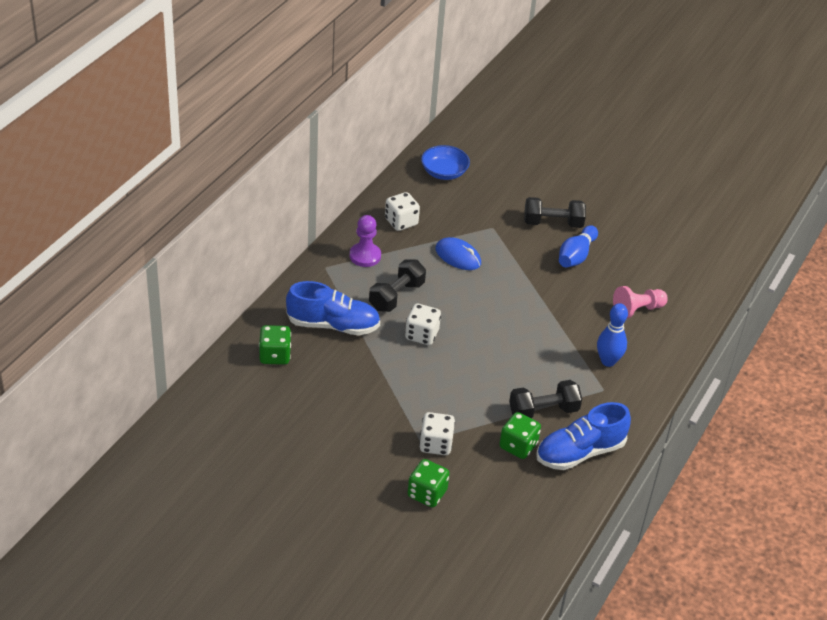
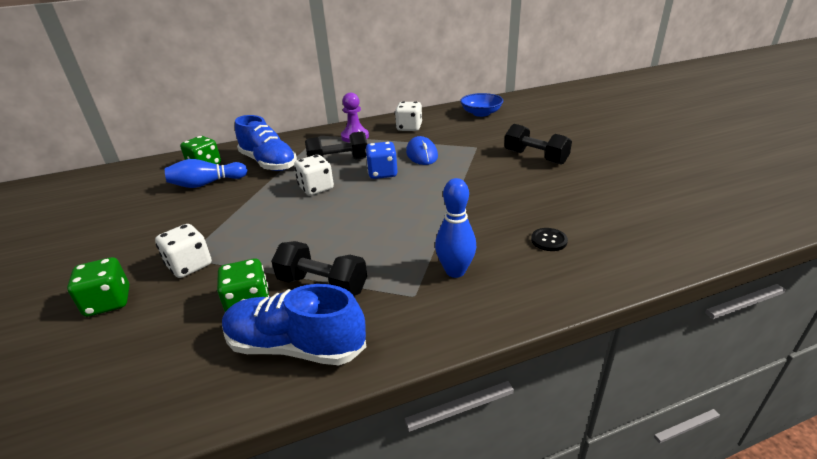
camera: 45 degrees right, 10 degrees down
blue bowling pin [559,225,598,268] -> blue bowling pin moved to [165,159,247,188]
pink pawn [613,286,668,319] -> black button [531,228,568,251]
none -> blue dice [366,142,397,179]

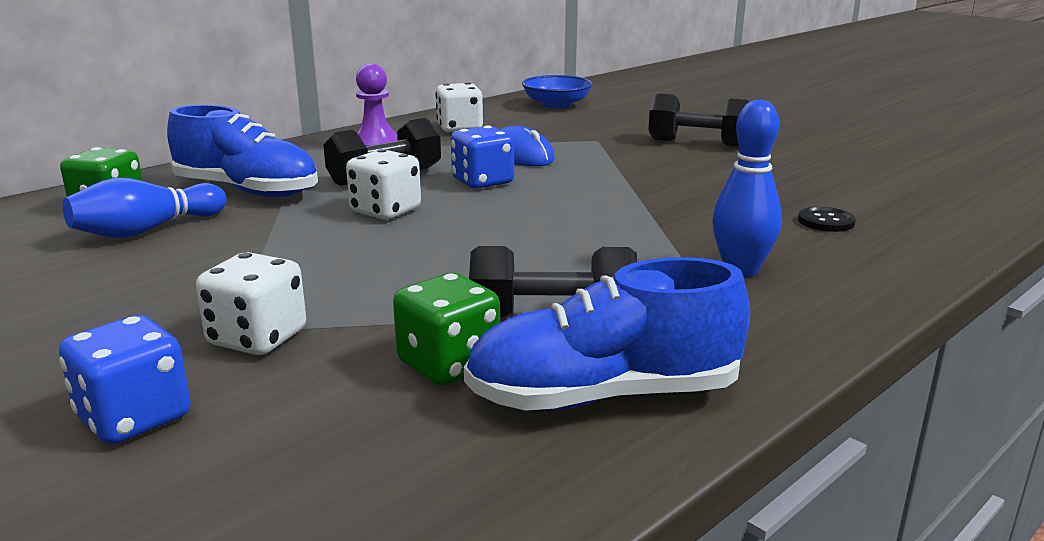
camera: 25 degrees left, 10 degrees down
green dice [67,257,129,317] -> blue dice [59,315,191,444]

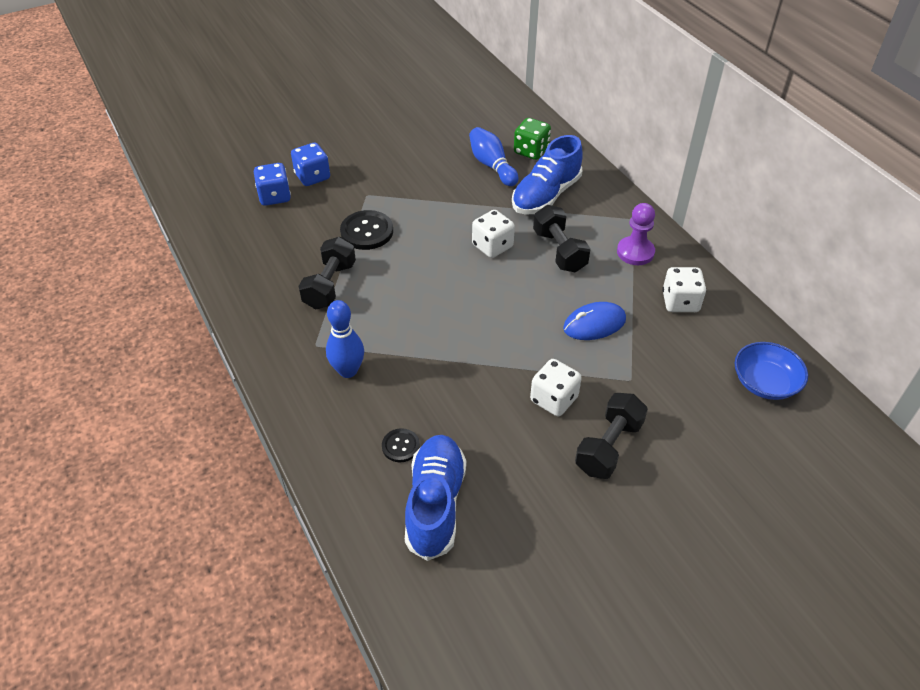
camera: 105 degrees right, 25 degrees up
white dice [196,252,306,355] -> white dice moved to [530,359,582,416]
green dice [393,273,500,386] -> none
blue dice [451,125,514,189] -> blue dice moved to [254,163,291,206]
blue shoe [464,257,750,411] -> blue shoe moved to [405,435,466,561]
none -> black button [340,210,393,250]

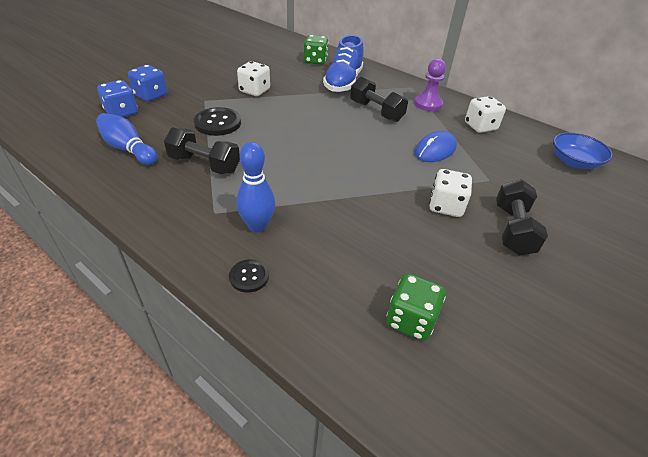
camera: 25 degrees left, 5 degrees down
black dumbbell [298,237,356,310] -> black dumbbell turned 60 degrees counterclockwise [164,127,240,175]
black button [382,428,420,462] -> black button moved to [229,259,269,293]
blue shoe [405,435,466,561] -> green dice [386,273,446,341]
blue bowling pin [469,127,518,186] -> blue bowling pin moved to [96,113,157,165]
white dice [472,210,515,258] -> white dice moved to [237,61,270,96]

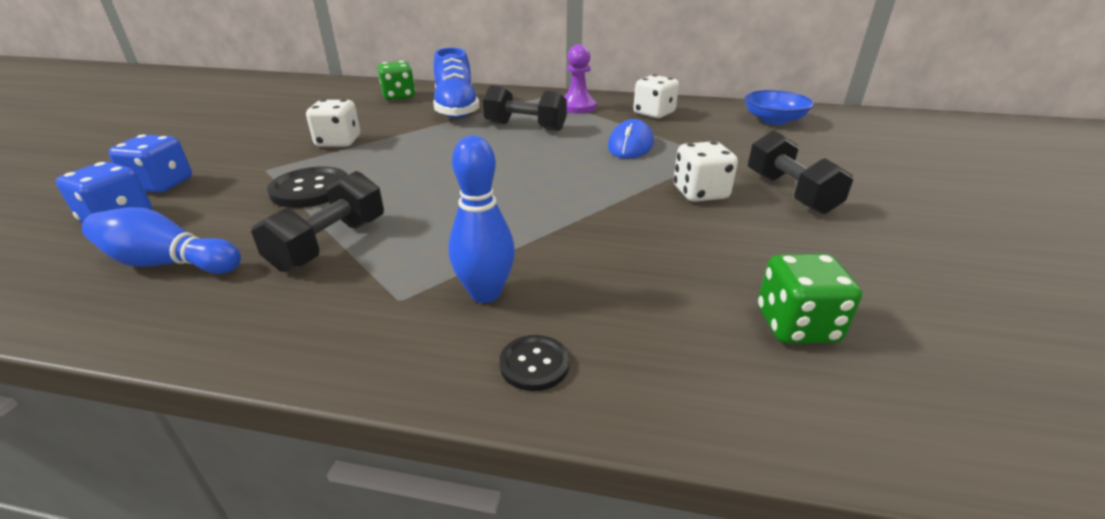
camera: 25 degrees left, 10 degrees down
black dumbbell [164,127,240,175] -> black dumbbell turned 60 degrees counterclockwise [251,171,384,272]

